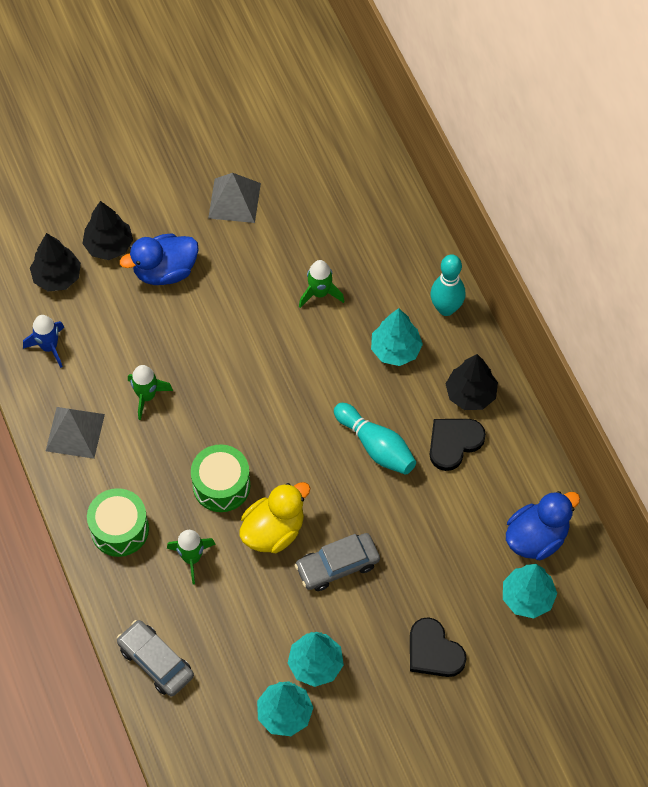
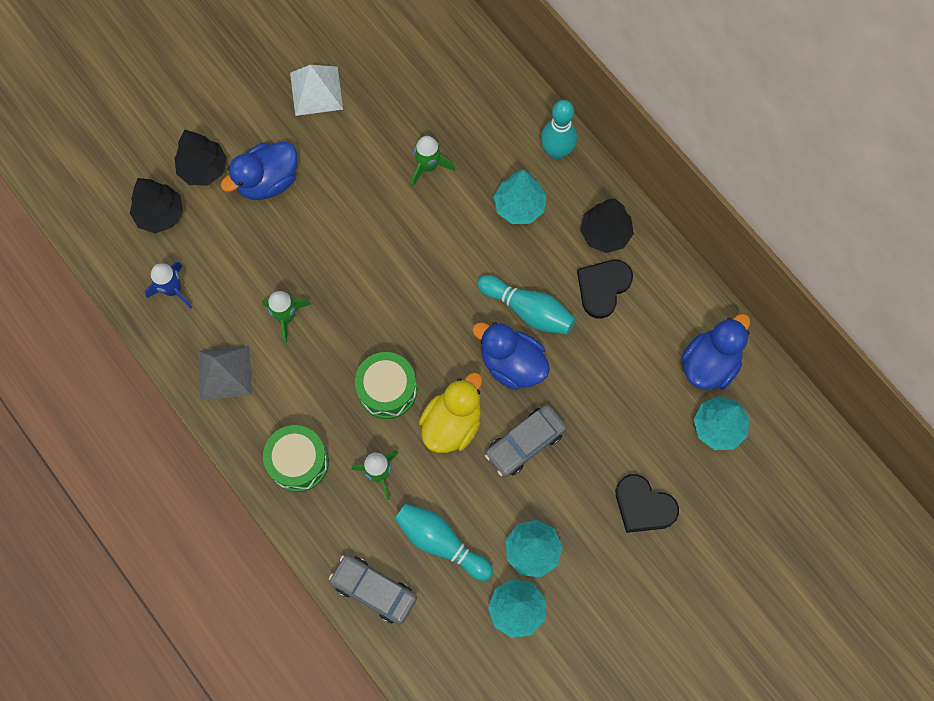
camera: 15 degrees left, 10 degrees up
grey pyramid [208,173,261,223] -> white pyramid [290,65,343,116]
none -> turquoise bowling pin [395,503,493,581]
none -> blue duck [472,322,550,390]

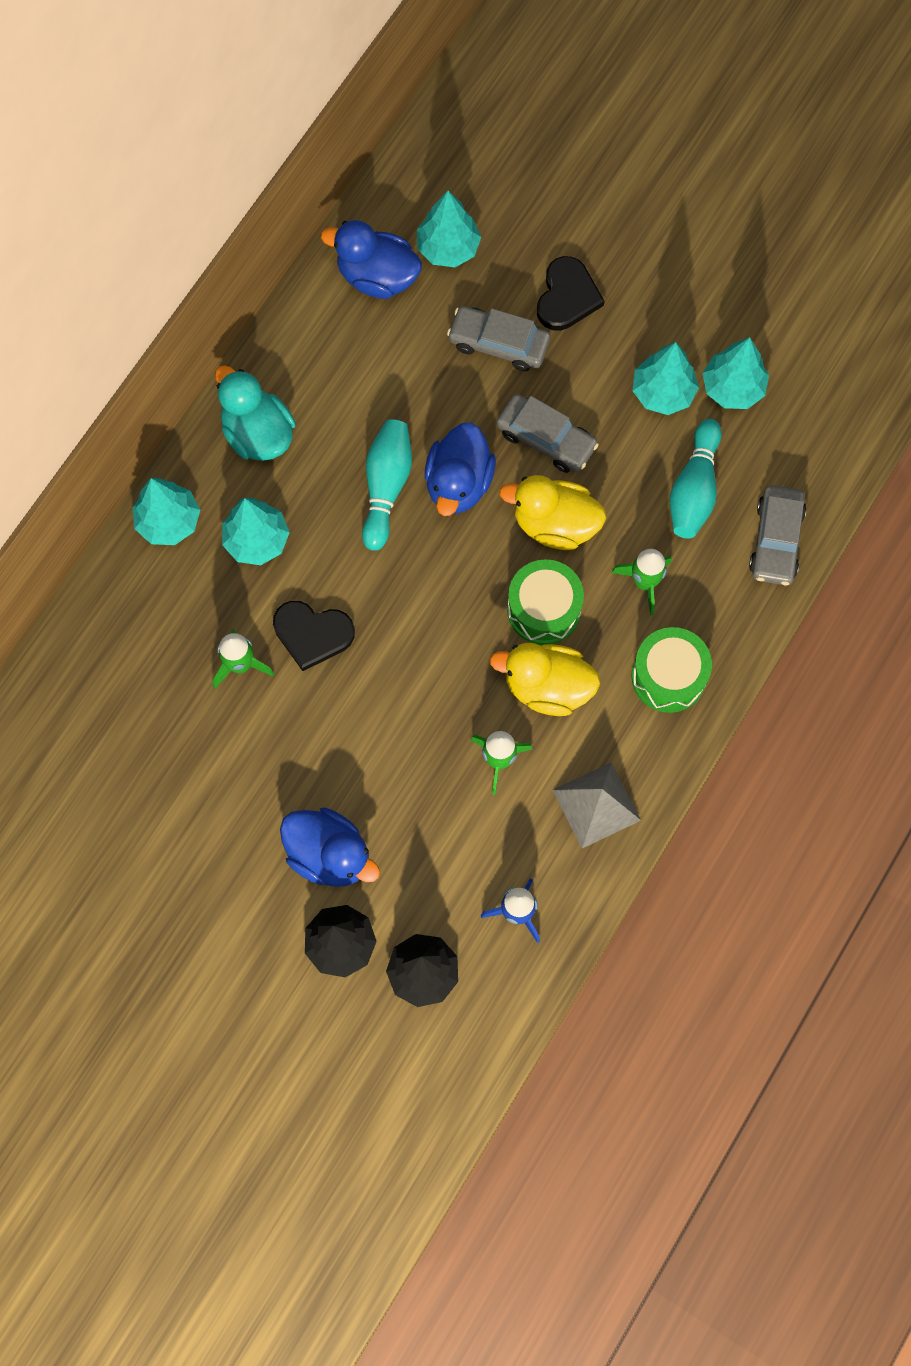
camera: 110 degrees left, 0 degrees up
white pyramid [290,65,343,116] -> none
turquoise bowling pin [541,100,577,160] -> turquoise tree [133,478,200,545]
black heart [577,260,633,319] -> black heart moved to [273,601,355,671]
black tree [580,199,634,253] -> turquoise duck [215,365,296,461]
none -> grey car [447,306,550,371]
none -> yellow duck [490,643,600,716]

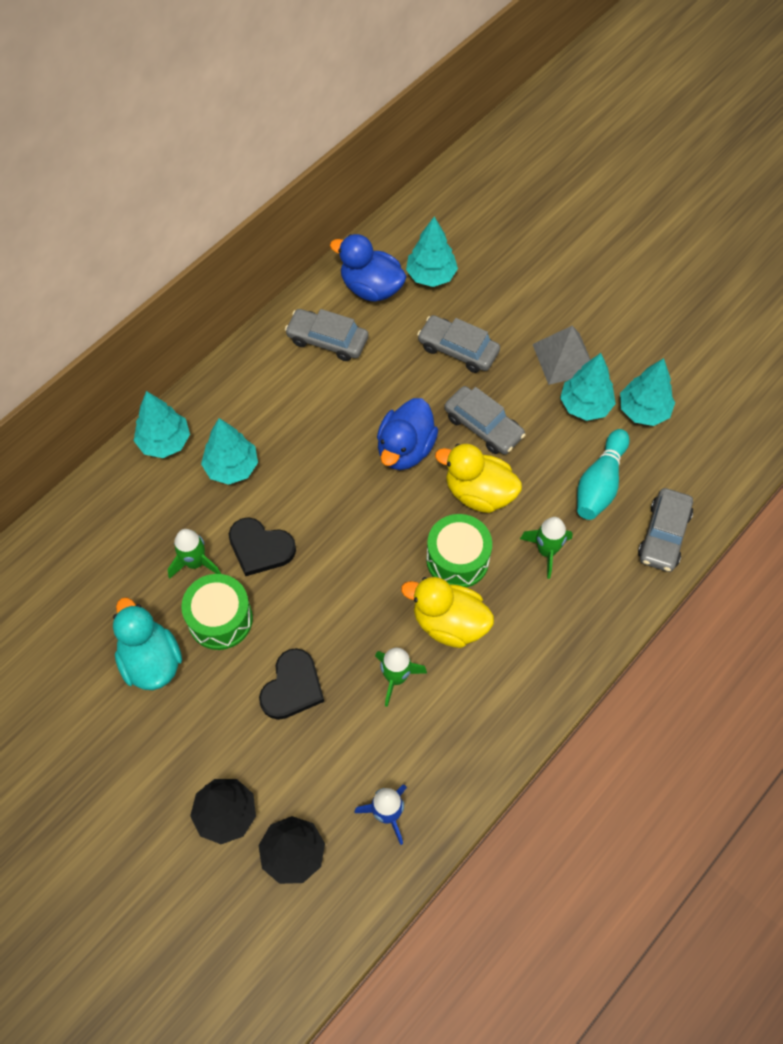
camera: 10 degrees right, 10 degrees down
turquoise duck [215,365,296,461] -> turquoise duck moved to [113,597,182,690]
blue duck [280,808,380,887] -> none
turquoise bowling pin [362,419,412,551] -> none
black heart [537,256,605,331] -> black heart moved to [259,648,324,720]
grey pyramid [553,762,641,848] -> grey pyramid moved to [532,326,591,385]
green drum [632,627,712,713] -> green drum moved to [181,574,253,650]
none -> grey car [285,309,368,361]

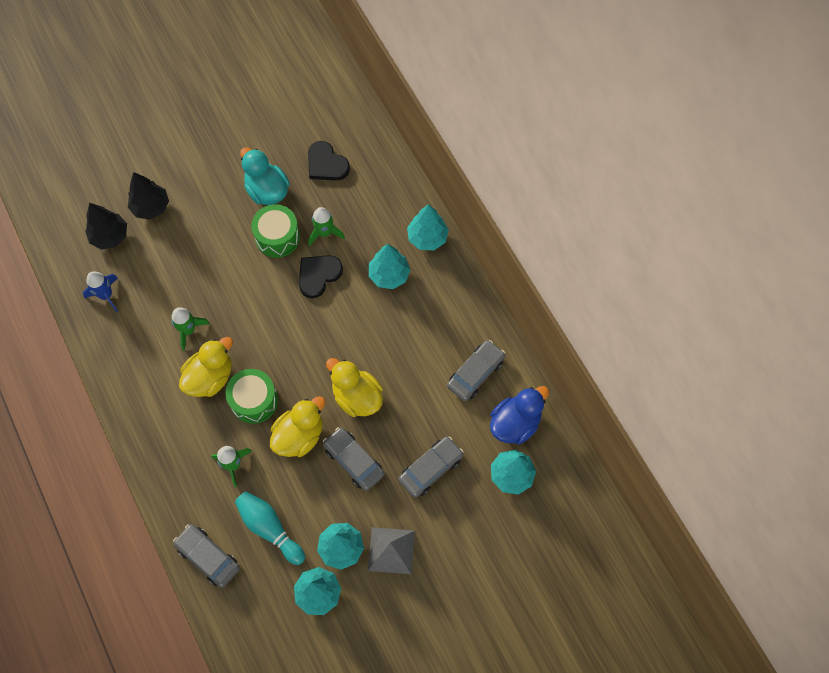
camera: 110 degrees right, 5 degrees up
turquoise duck [113,597,182,690] -> turquoise duck turned 120 degrees counterclockwise [240,147,290,205]
black heart [259,648,324,720] -> black heart moved to [308,141,350,181]
blue duck [377,398,438,470] -> yellow duck [326,358,383,417]
grey car [444,386,526,455] -> grey car turned 75 degrees clockwise [323,427,384,491]

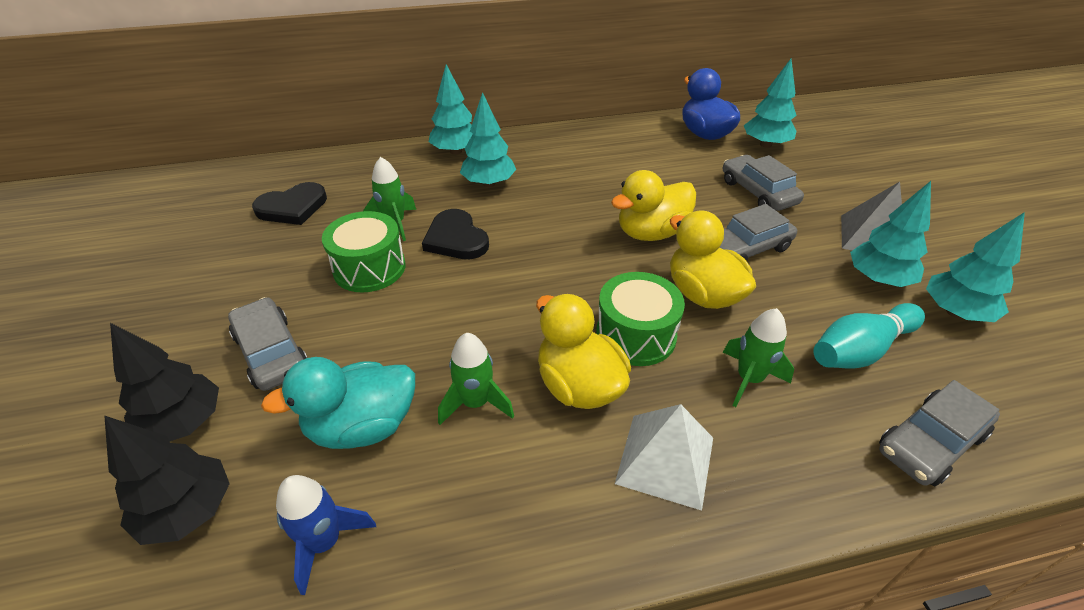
camera: 75 degrees left, 25 degrees down
turquoise duck [240,147,290,205] -> turquoise duck moved to [261,357,415,449]
grey car [447,340,505,401] -> grey car moved to [228,297,307,391]
none -> white pyramid [615,404,713,511]

